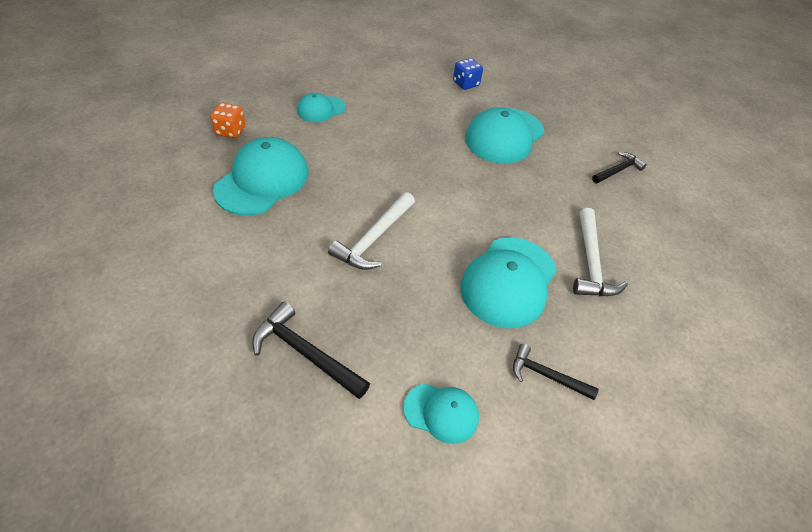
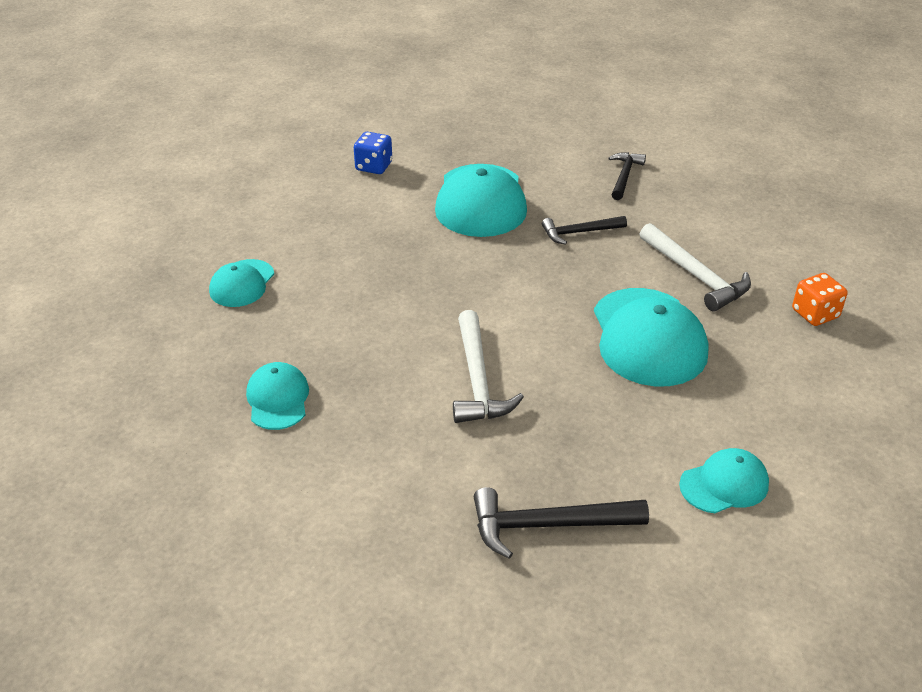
camera: 35 degrees left, 10 degrees down
orange dice [210,103,245,138] -> orange dice moved to [792,273,848,326]
turquoise cap [213,137,308,216] -> turquoise cap [246,362,309,430], size x0.55
black hammer [513,344,599,400] -> black hammer moved to [542,216,627,245]

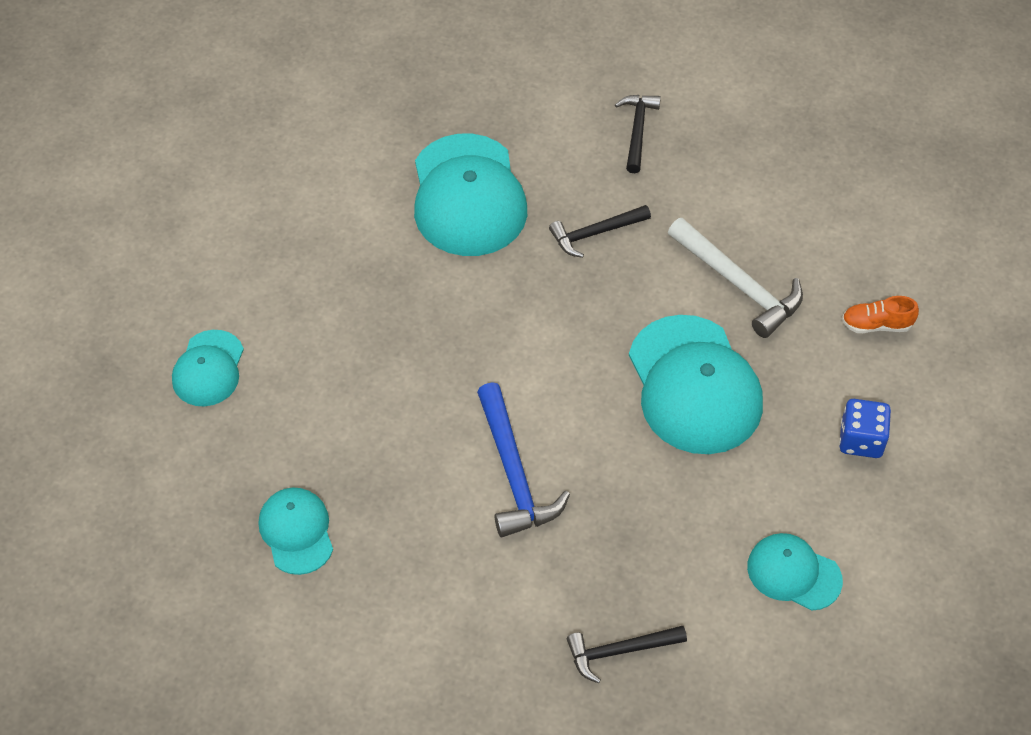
camera: 10 degrees left, 15 degrees up
blue dice [354,132,392,174] -> blue dice moved to [839,399,891,458]
white hammer [453,310,524,423] -> blue hammer [477,382,570,537]
black hammer [473,487,649,559] -> black hammer [567,626,687,683], size x0.66
turquoise cap [679,448,769,513] -> turquoise cap turned 120 degrees counterclockwise [747,533,843,611]
orange dice [792,273,848,326] -> orange shoe [842,296,919,333]

